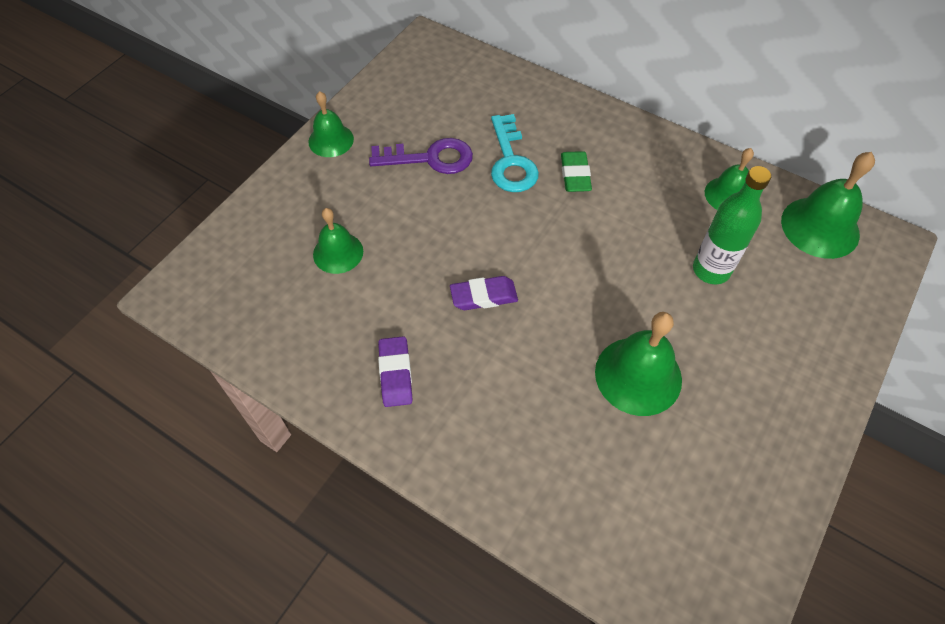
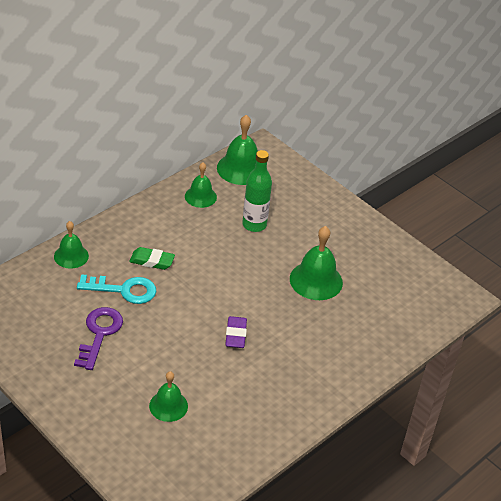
camera: 80 degrees left, 15 degrees down
green bell [308,91,354,157] -> green bell moved to [54,221,89,269]
purple eraser [378,336,413,407] -> none

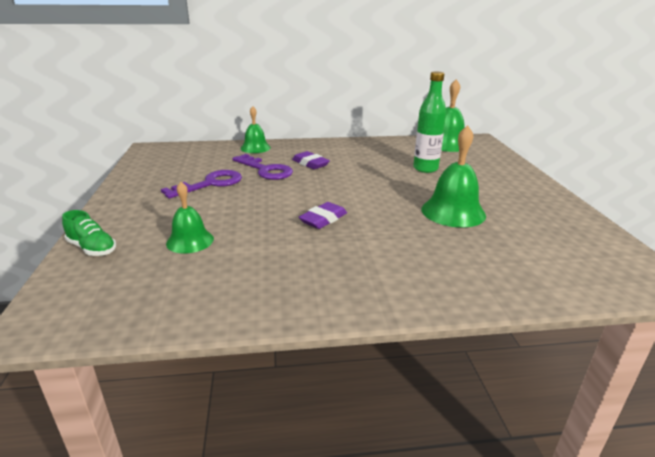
camera: 40 degrees right, 15 degrees down
turquoise key [77,274,156,304] -> purple key [232,154,293,180]
green eraser [129,247,175,270] -> purple eraser [292,151,330,169]
green bell [185,162,217,208] -> none
none -> green shoe [62,210,116,256]

